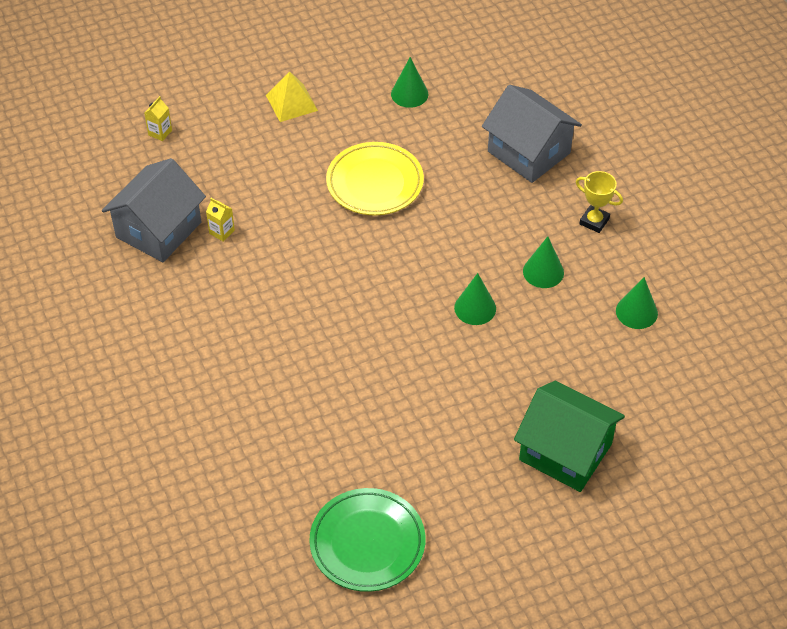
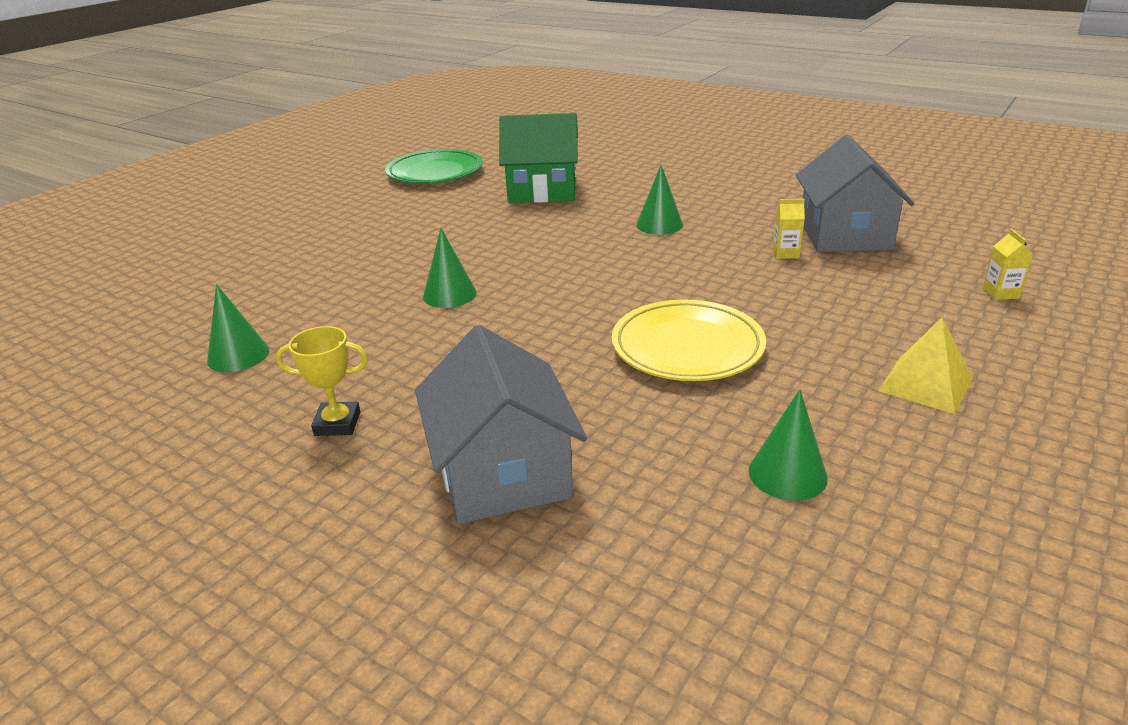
camera: 150 degrees right, 20 degrees down
grey house [482,85,582,183] -> grey house turned 60 degrees clockwise [415,325,587,524]
green house [514,381,625,492] -> green house moved to [499,113,578,203]
green cone [523,236,564,288] -> green cone moved to [636,165,683,235]

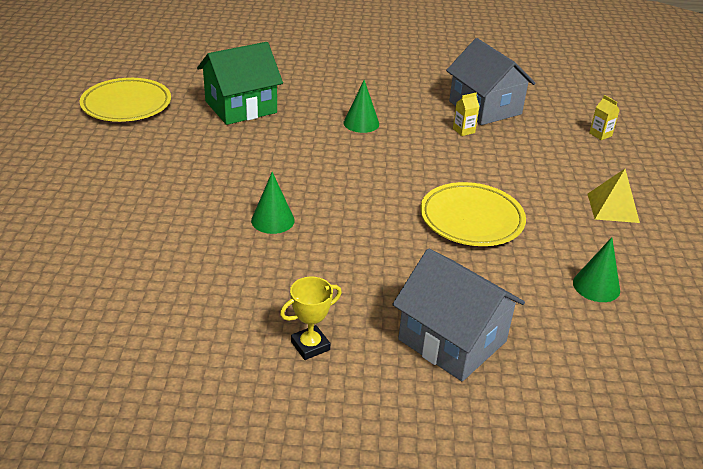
camera: 35 degrees left, 5 degrees up
green cone [207,284,269,372] -> none
green plate [385,149,483,184] -> yellow plate [80,78,171,122]

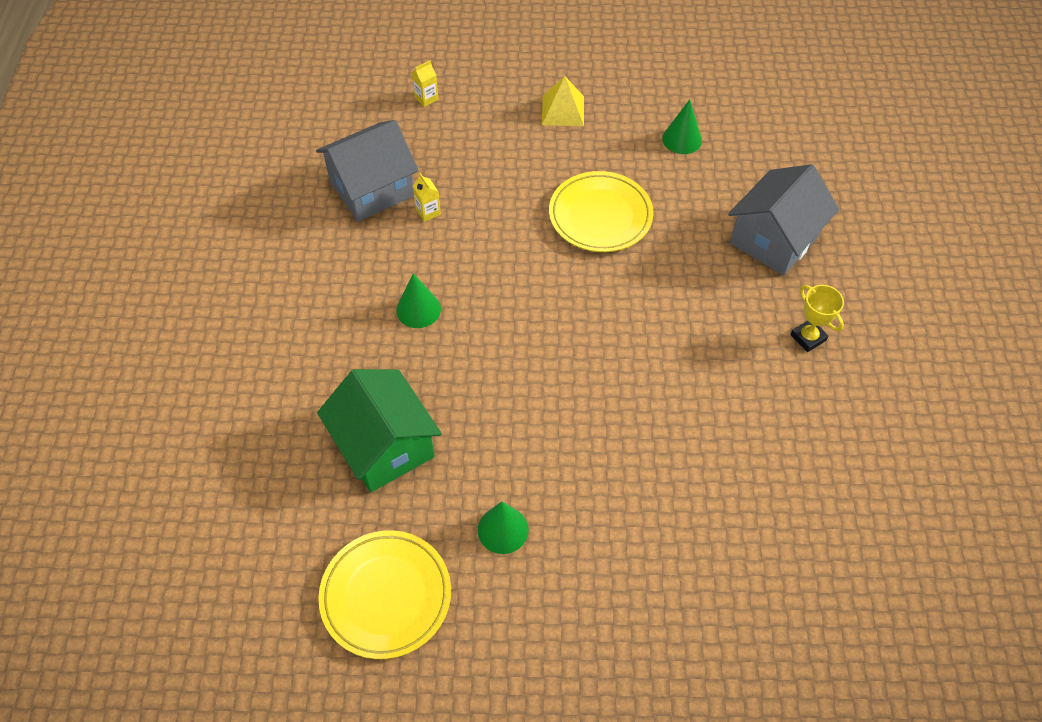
camera: 90 degrees left, 20 degrees up
green cone [251,172,295,234] -> green cone moved to [477,501,529,554]

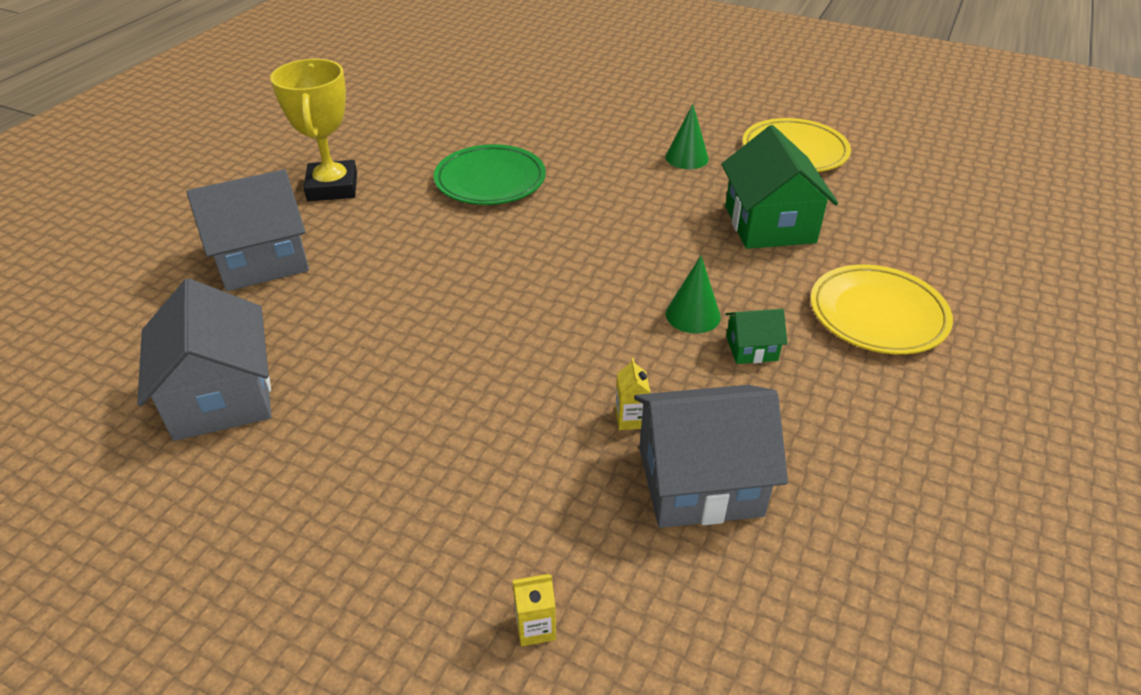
camera: 155 degrees left, 15 degrees down
yellow pyramid [542,76,584,126] -> none
yellow plate [549,171,654,252] -> yellow plate moved to [810,264,953,355]
green cone [662,99,702,154] -> grey house [137,278,272,441]
yellow trophy [790,285,844,352] -> yellow trophy [270,59,357,201], size x1.83
none -> green plate [434,144,546,205]
none -> green house [726,309,787,364]

